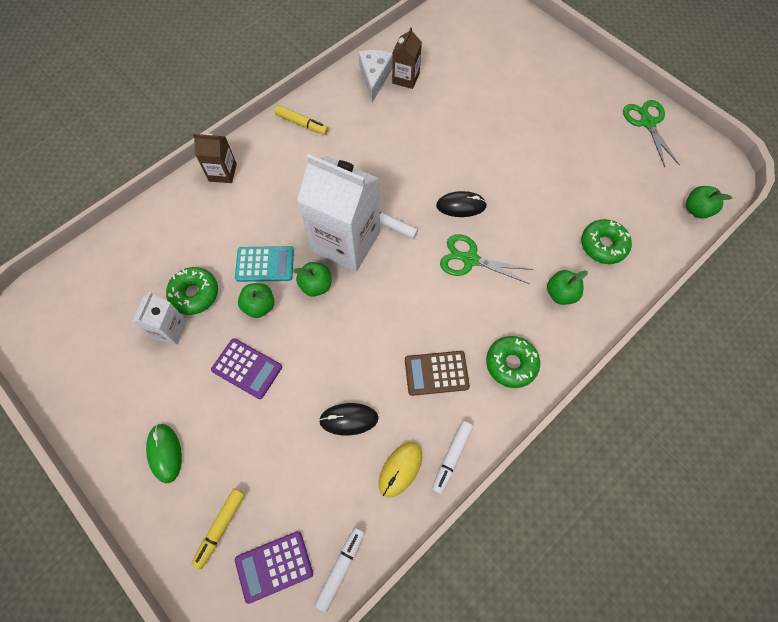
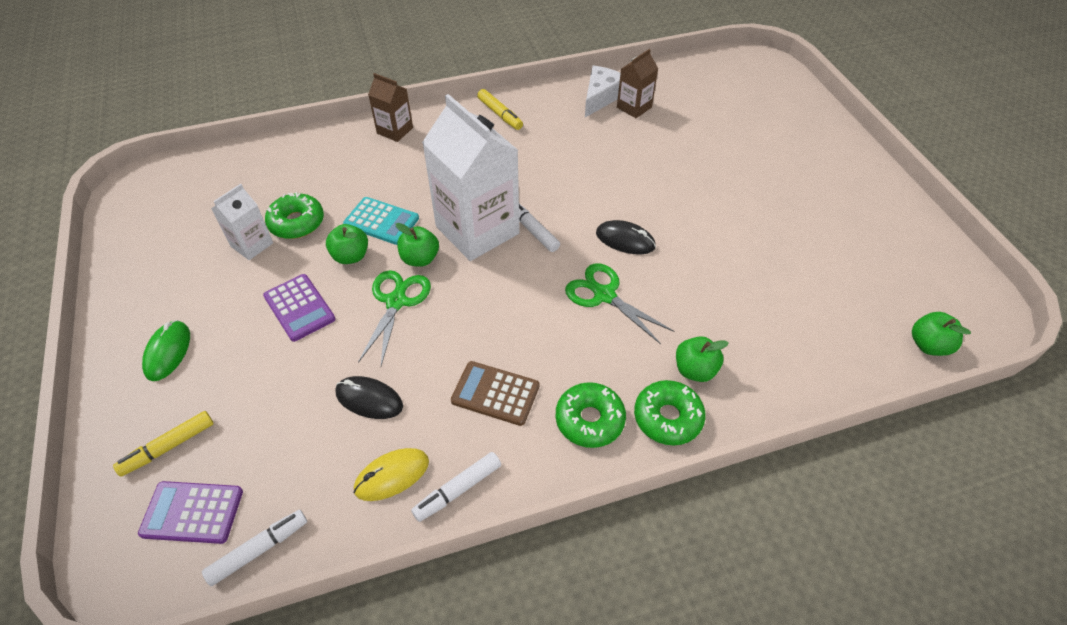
camera: 25 degrees right, 15 degrees down
green donut [581,219,632,264] -> green donut moved to [634,380,706,446]
green scissors [623,100,680,167] -> green scissors moved to [358,270,431,366]

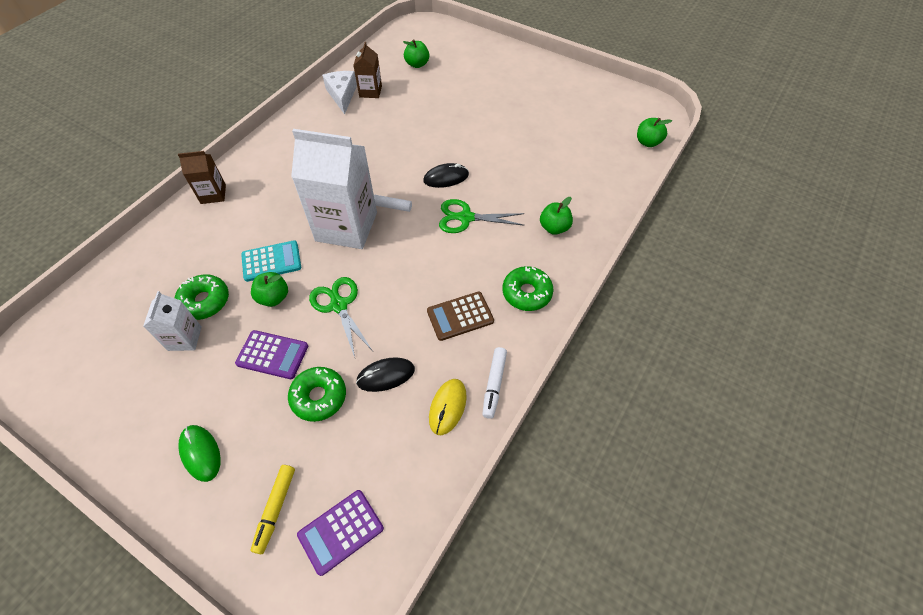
camera: 40 degrees left, 5 degrees up
white marker [202,510,307,586] -> none
green apple [396,223,439,267] -> green apple moved to [403,39,429,68]
yellow marker [477,89,523,130] -> none
green donut [634,380,706,446] -> green donut moved to [288,367,346,422]

